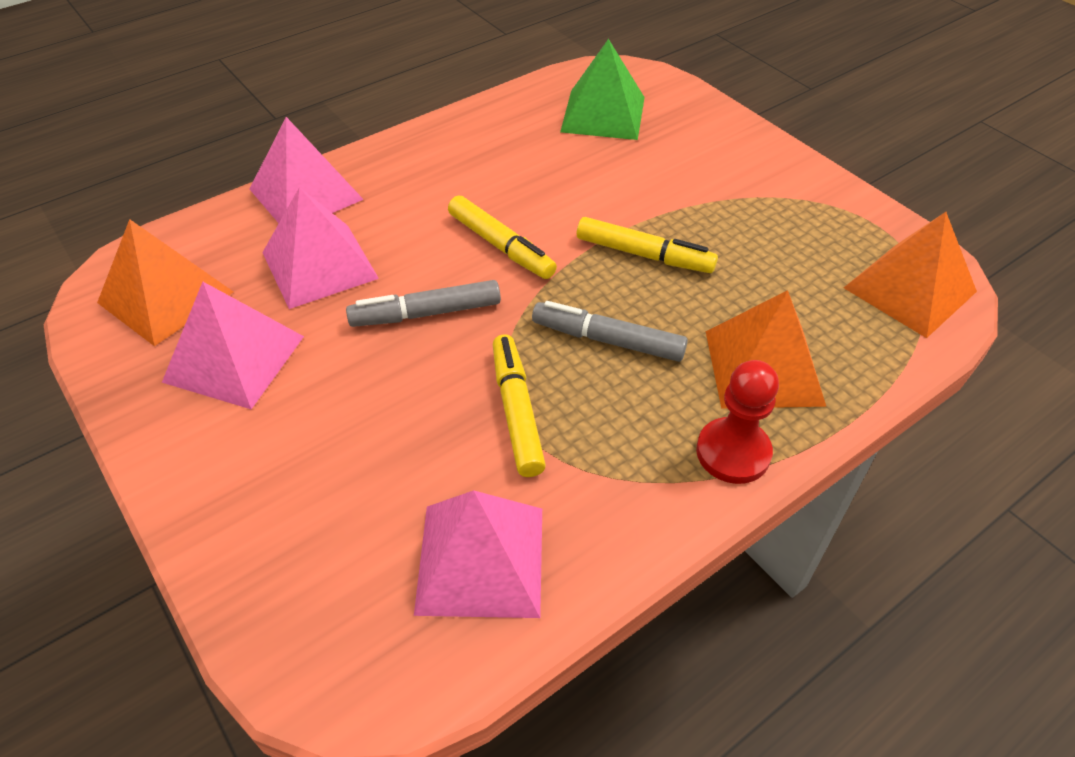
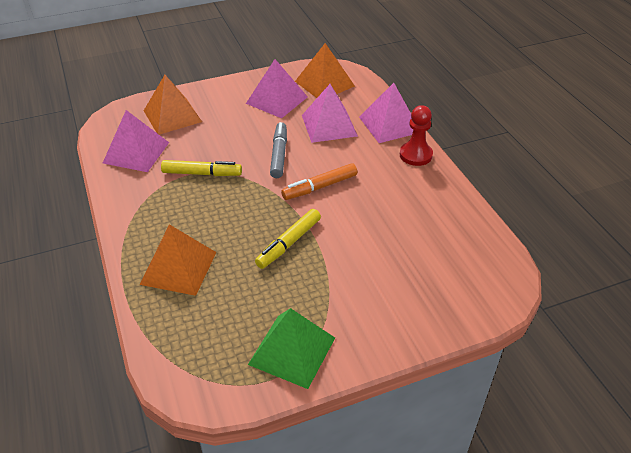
camera: 105 degrees right, 5 degrees down
yellow marker [448,195,557,279] -> orange marker [281,163,357,200]
grey marker [532,301,688,362] -> none
green pyramid [560,39,645,140] -> green pyramid moved to [248,308,335,389]
red pawn [696,360,779,484] -> red pawn moved to [400,105,433,166]
orange pyramid [844,212,977,338] -> orange pyramid moved to [144,75,202,135]

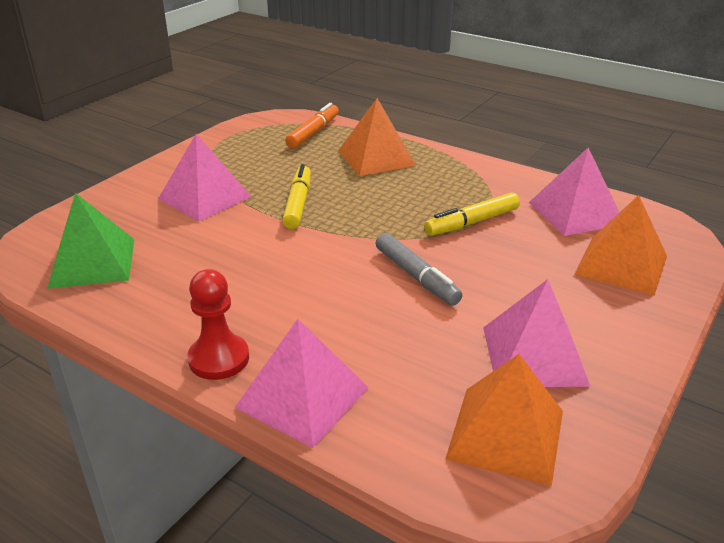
camera: 145 degrees right, 10 degrees down
green pyramid [248,308,335,389] -> green pyramid moved to [47,193,134,289]
orange marker [281,163,357,200] -> orange marker moved to [285,103,339,149]
pink pyramid [302,84,358,143] -> pink pyramid moved to [158,134,252,222]

